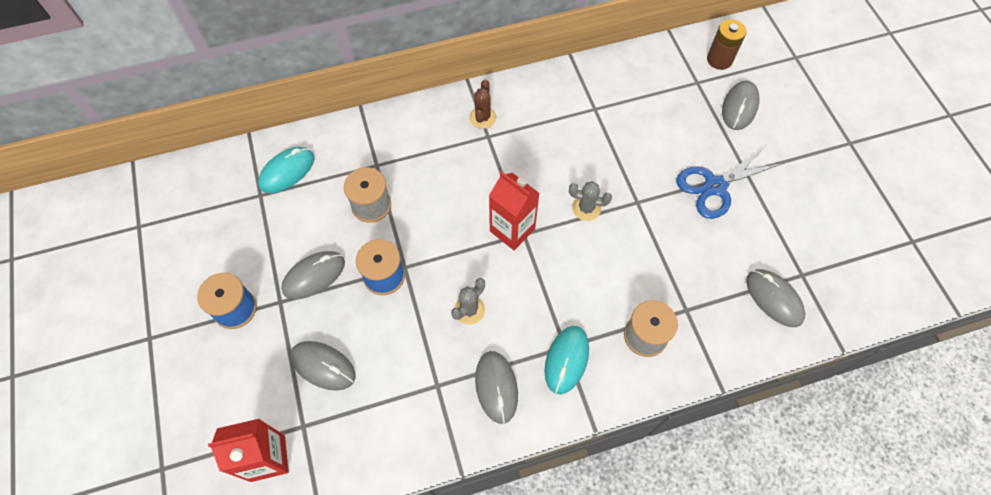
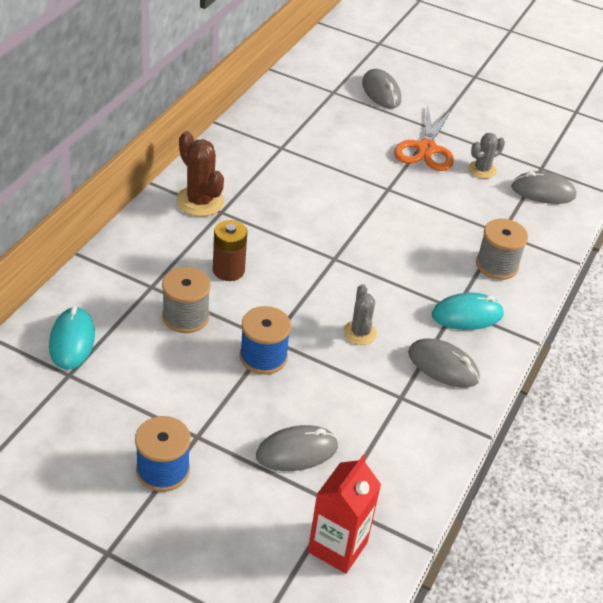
camera: 50 degrees left, 20 degrees down
grey mouse [281,251,345,299] -> none
brown cactus [469,80,496,129] -> brown cactus [176,131,224,217], size x1.57
red carton [489,172,540,250] -> none
turquoise mouse [544,326,589,394] -> turquoise mouse turned 75 degrees counterclockwise [432,293,504,330]
grey cactus [569,181,612,221] -> grey cactus moved to [468,133,505,179]
blue scissors [676,146,784,219] -> orange scissors [394,105,454,171]
brown battery [707,19,747,70] -> brown battery moved to [213,220,247,281]

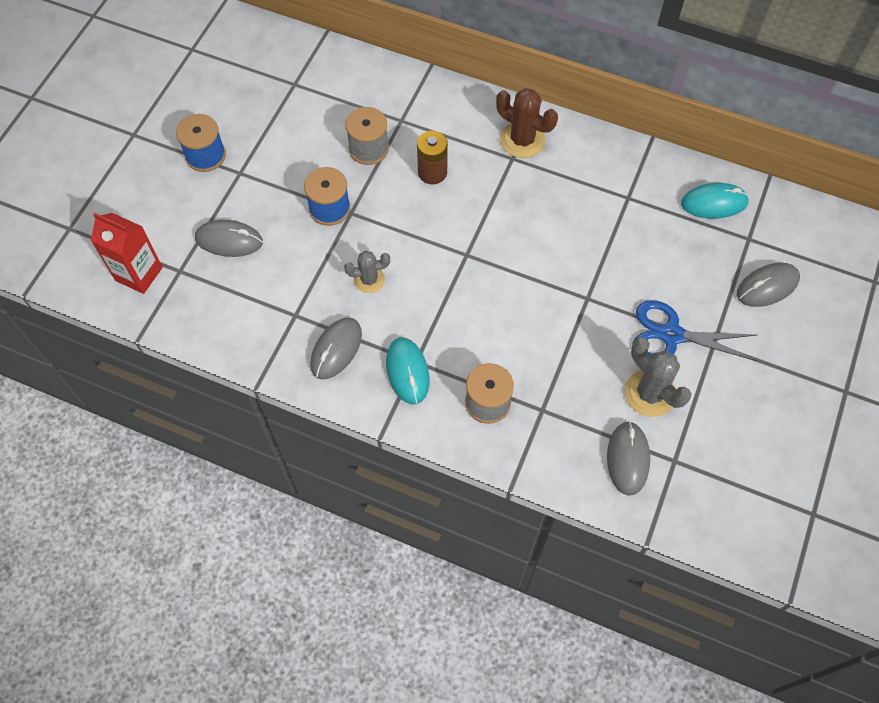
camera: 90 degrees right, 20 degrees up
turquoise mouse [49,306,95,370] -> turquoise mouse moved to [681,183,749,219]
brown cactus [176,131,224,217] -> brown cactus turned 75 degrees clockwise [496,88,558,158]
grey mouse [256,425,338,471] -> grey mouse turned 60 degrees counterclockwise [195,220,263,257]
orange scissors [394,105,454,171] -> blue scissors [632,300,757,361]
grey cactus [468,133,505,179] -> grey cactus [624,337,691,417], size x1.57

